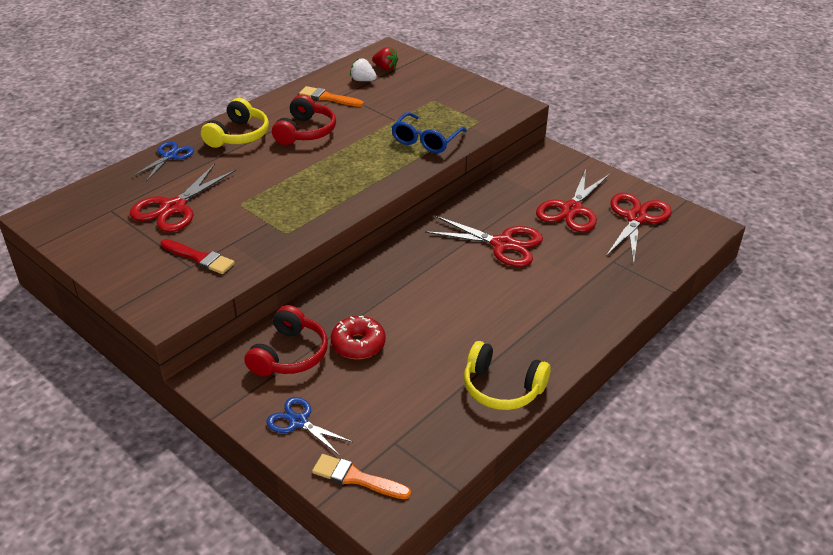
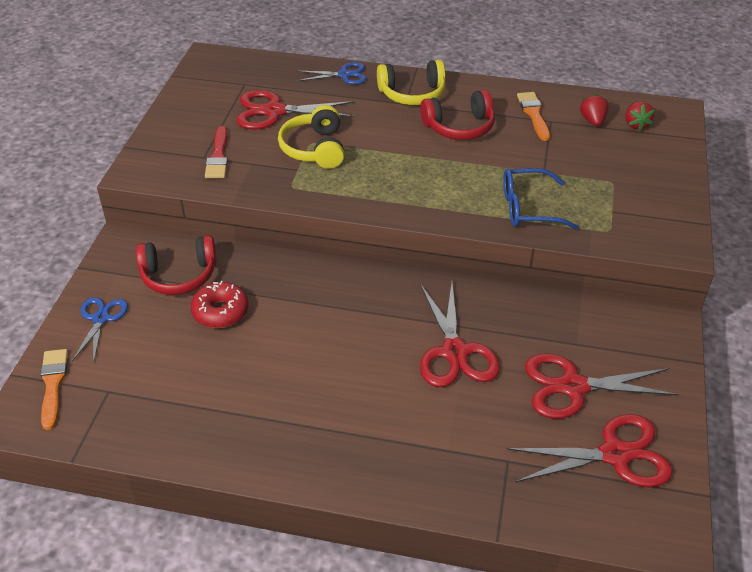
camera: 60 degrees right, 5 degrees up
white strawberry [350,58,377,81] -> red strawberry [580,94,609,126]
yellow headphones [464,341,551,410] -> yellow headphones moved to [278,105,344,169]

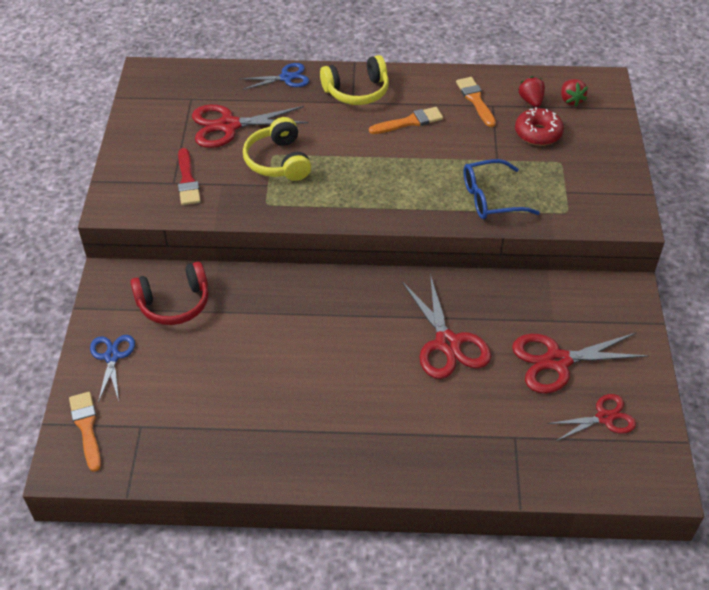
camera: 10 degrees left, 5 degrees up
red donut [191,281,249,328] -> red donut moved to [515,107,564,146]
red headphones [420,90,495,140] -> orange brush [369,107,443,134]
red scissors [507,414,673,487] -> red scissors [548,394,636,441], size x0.62

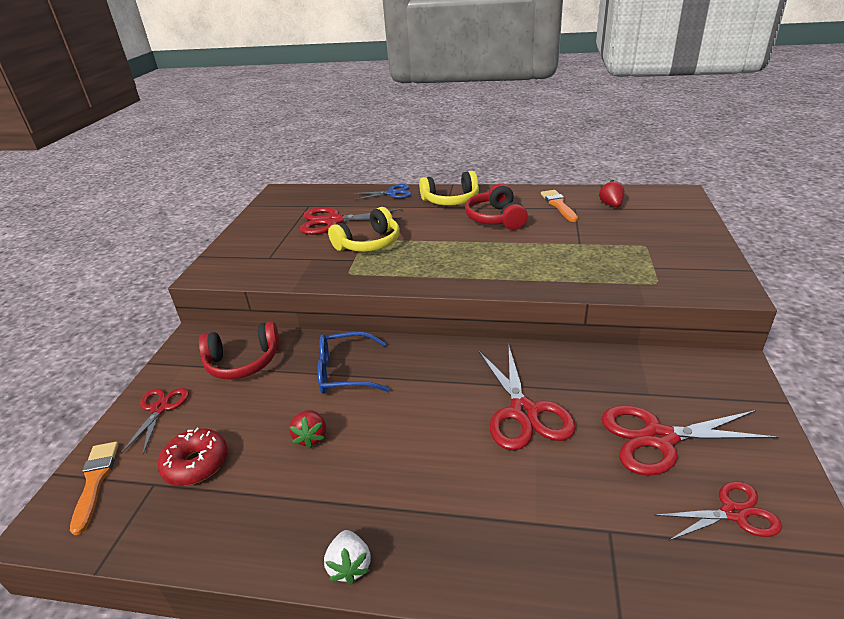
camera: 10 degrees right, 15 degrees down
blue scissors [90,335,135,402] -> red scissors [120,388,189,454]
red brush [178,148,201,205] -> none
yellow headphones [243,117,311,181] -> yellow headphones turned 120 degrees counterclockwise [328,207,400,252]
orange brush [369,107,443,134] -> red headphones [465,183,528,230]
blue glasses [463,159,540,219] -> blue glasses moved to [317,332,390,394]
red donut [515,107,564,146] -> red donut moved to [158,428,228,486]
red strawberry [561,79,588,107] -> red strawberry moved to [289,410,326,449]
none -> white strawberry [324,530,371,585]

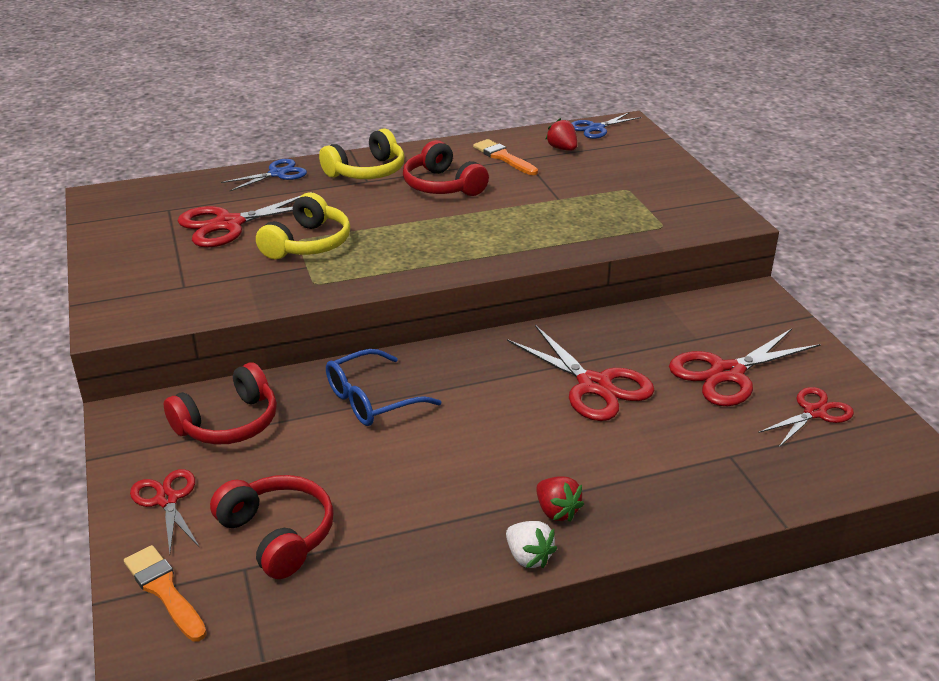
camera: 30 degrees left, 0 degrees up
red donut [158,428,228,486] -> red headphones [210,475,334,579]
red strawberry [289,410,326,449] -> red strawberry moved to [536,476,584,522]
none -> blue scissors [572,113,641,139]

